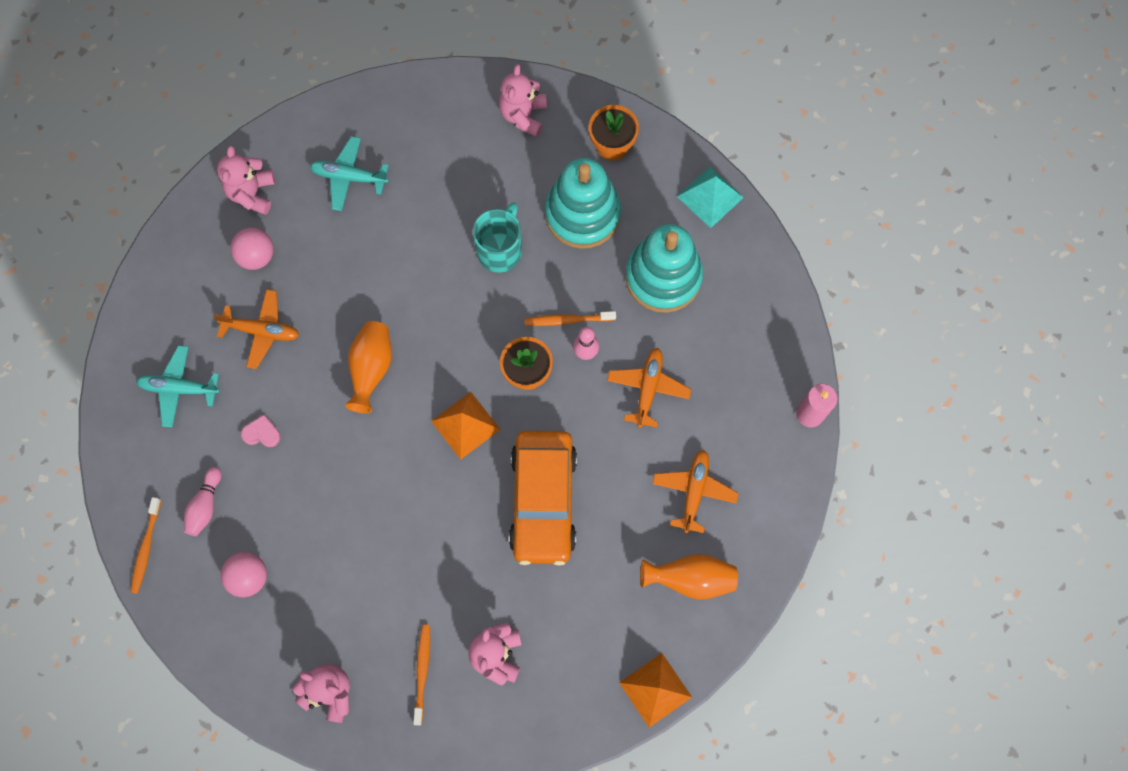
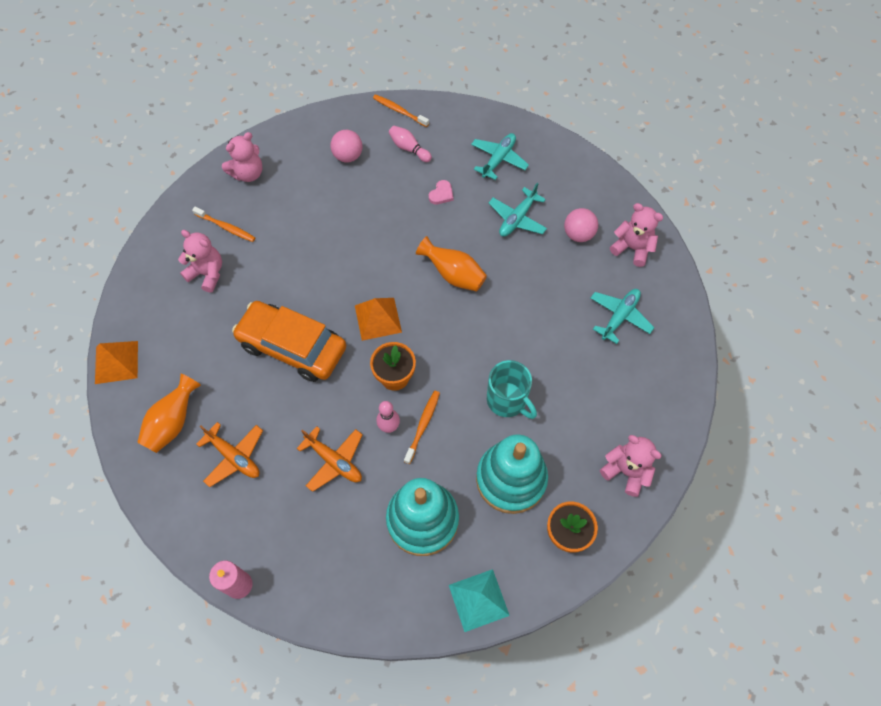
camera: 115 degrees right, 10 degrees down
orange plane [213,289,299,369] -> turquoise plane [489,183,547,237]

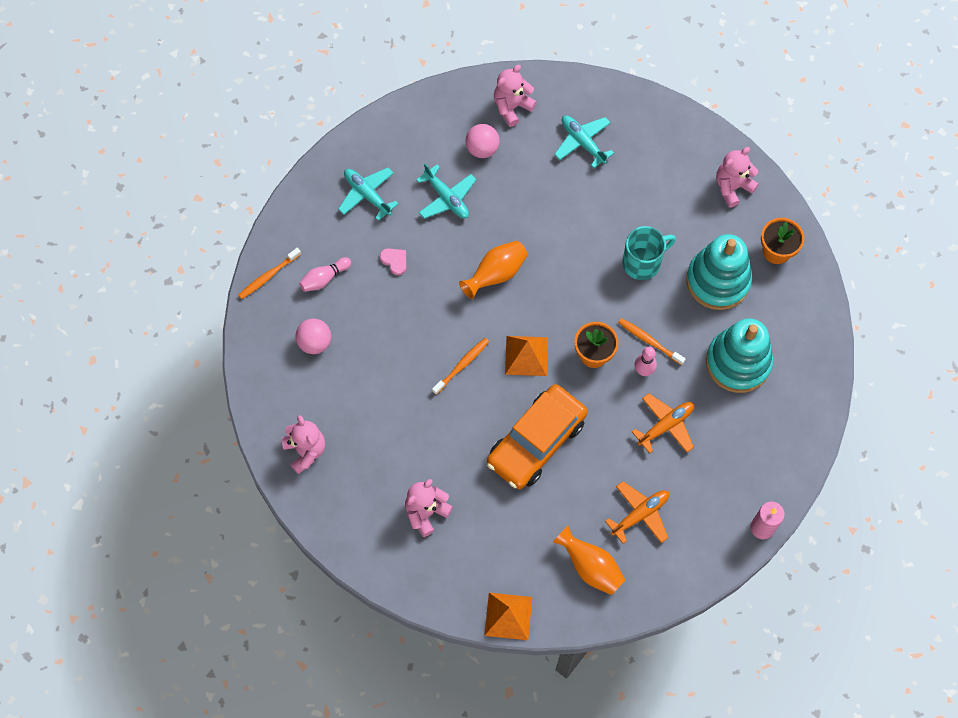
camera: 75 degrees left, 5 degrees up
orange toothbrush [192,207,255,242] -> orange toothbrush moved to [432,338,489,395]
turquoise pyramid [449,569,510,632] -> none

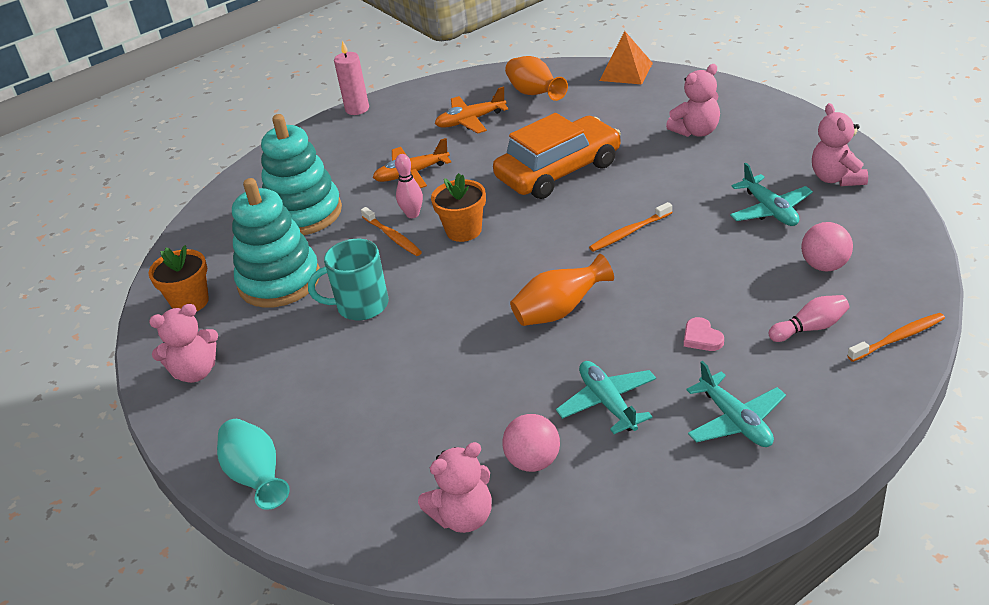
camera: 160 degrees left, 30 degrees down
orange pyramid [505,336,548,376] -> none
turquoise plane [554,115,614,168] -> turquoise plane moved to [730,163,813,226]
none -> turquoise vase [217,419,290,510]

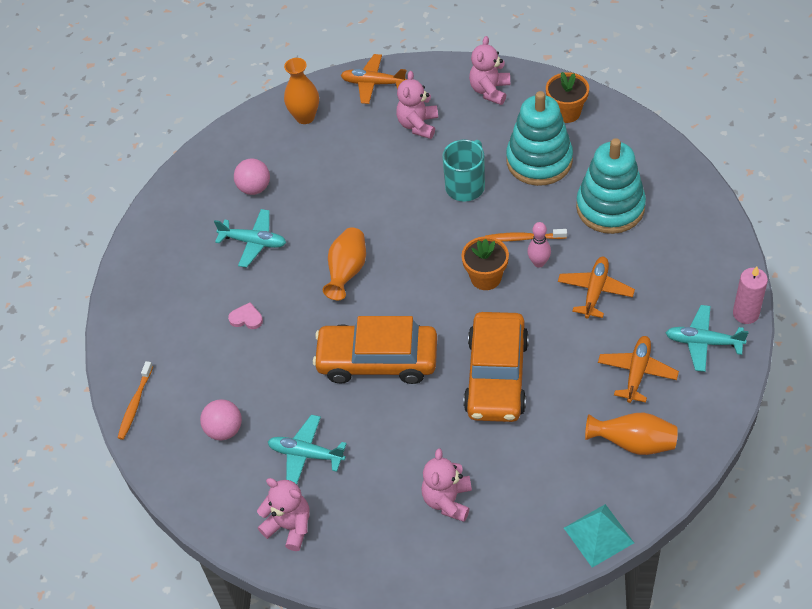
camera: 130 degrees right, 15 degrees up
turquoise vase [217,419,290,510] -> orange plane [341,54,407,104]
pink teddy bear [418,442,492,533] -> pink teddy bear moved to [396,71,438,139]
orange toothbrush [589,202,673,252] -> orange car [313,316,437,384]
orange pyramid [599,31,653,84] -> turquoise pyramid [564,504,634,568]
turquoise plane [686,361,786,447] -> turquoise plane moved to [666,305,749,372]
pink bowling pin [768,295,849,342] -> none
none -> orange vase [284,58,319,124]

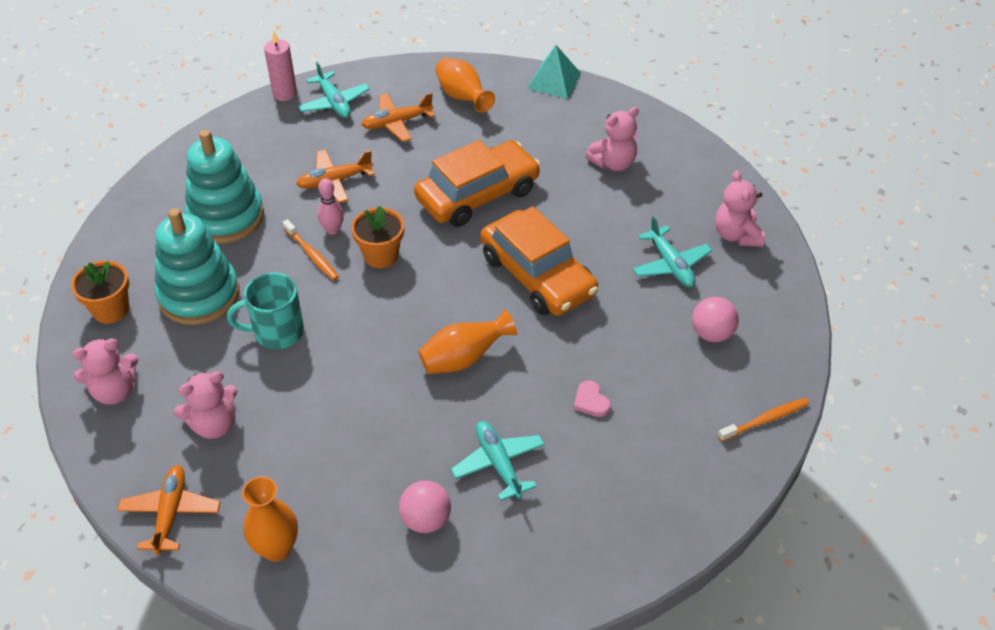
camera: 135 degrees left, 5 degrees down
orange plane [341,54,407,104] -> orange plane turned 150 degrees counterclockwise [117,465,221,555]

